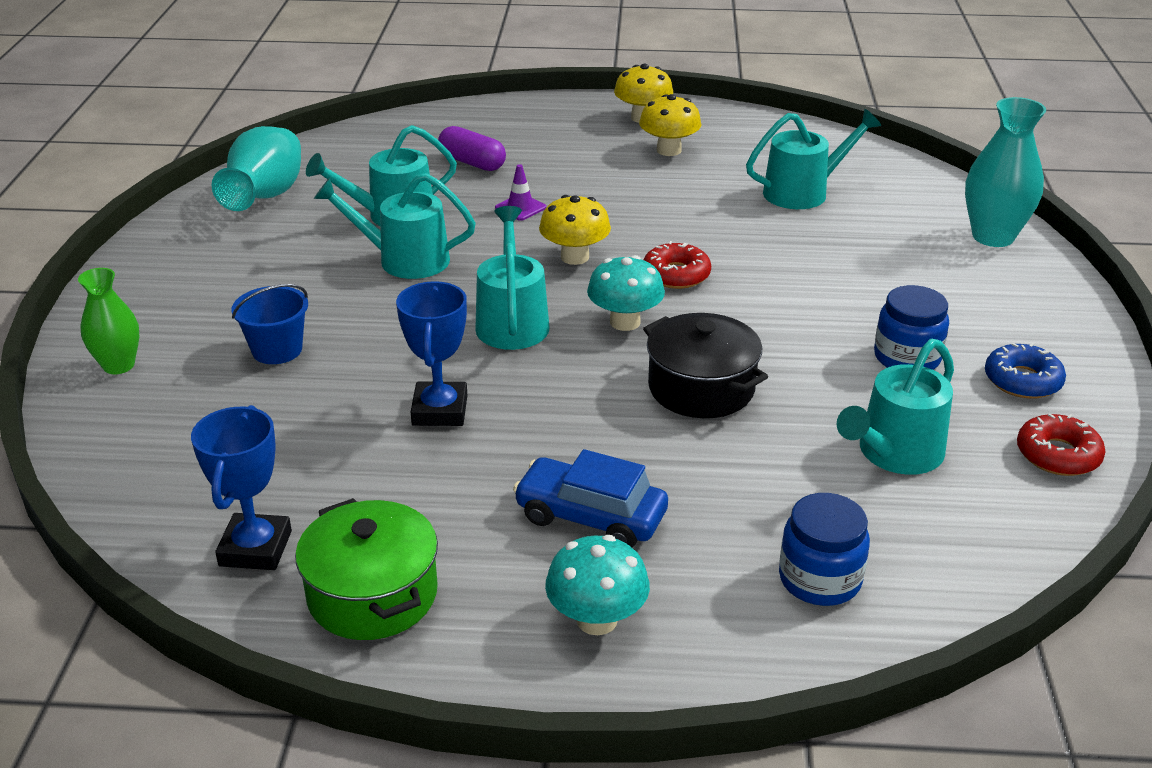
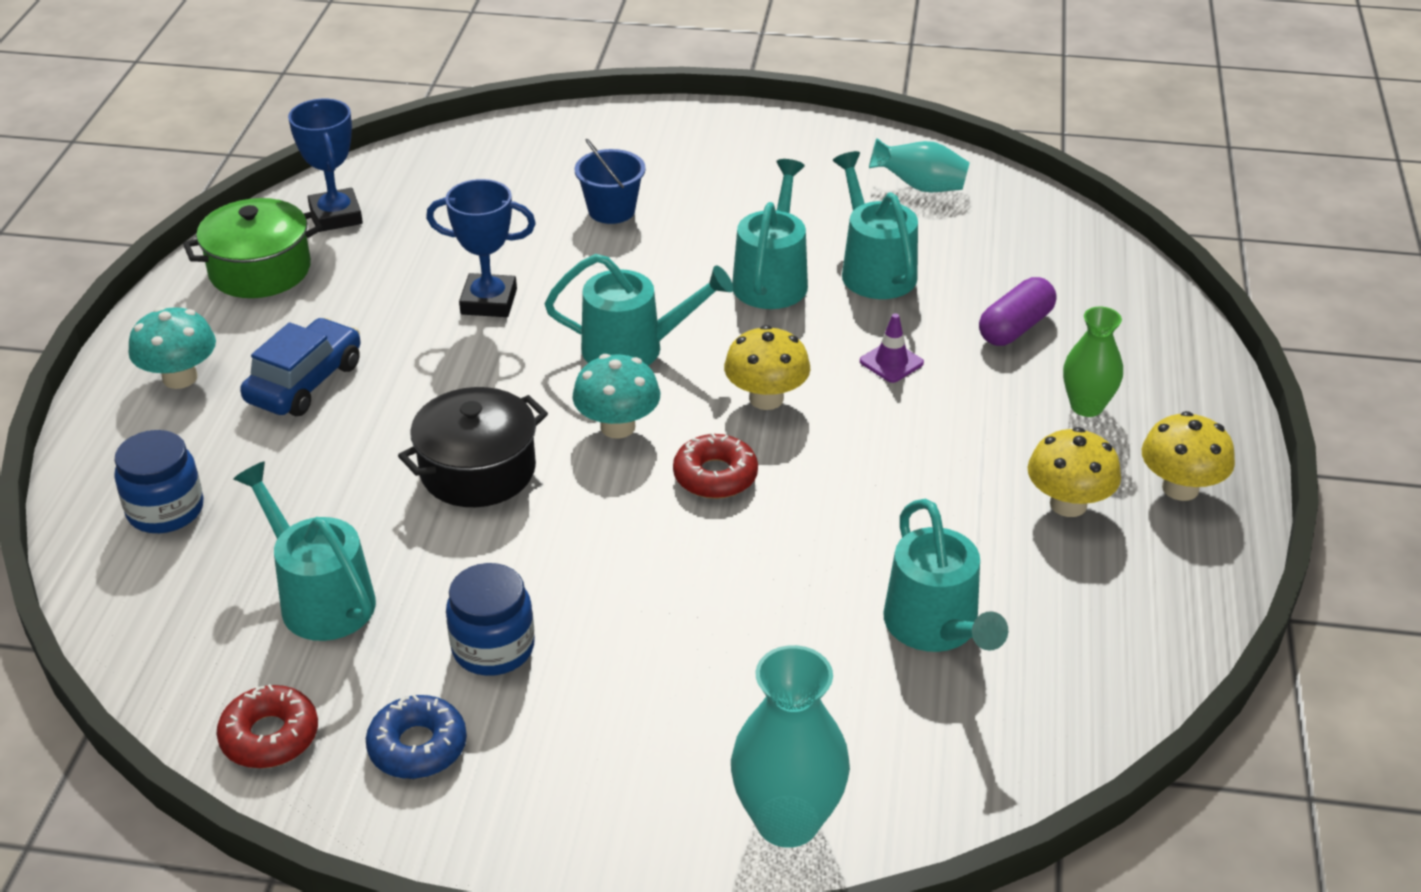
camera: 95 degrees right, 5 degrees up
green vase [78,268,139,374] -> green vase moved to [1063,307,1123,417]
blue trophy [191,405,292,570] -> blue trophy turned 60 degrees clockwise [288,99,363,232]
turquoise vase [211,126,301,211] -> turquoise vase [869,138,970,192], size x0.64

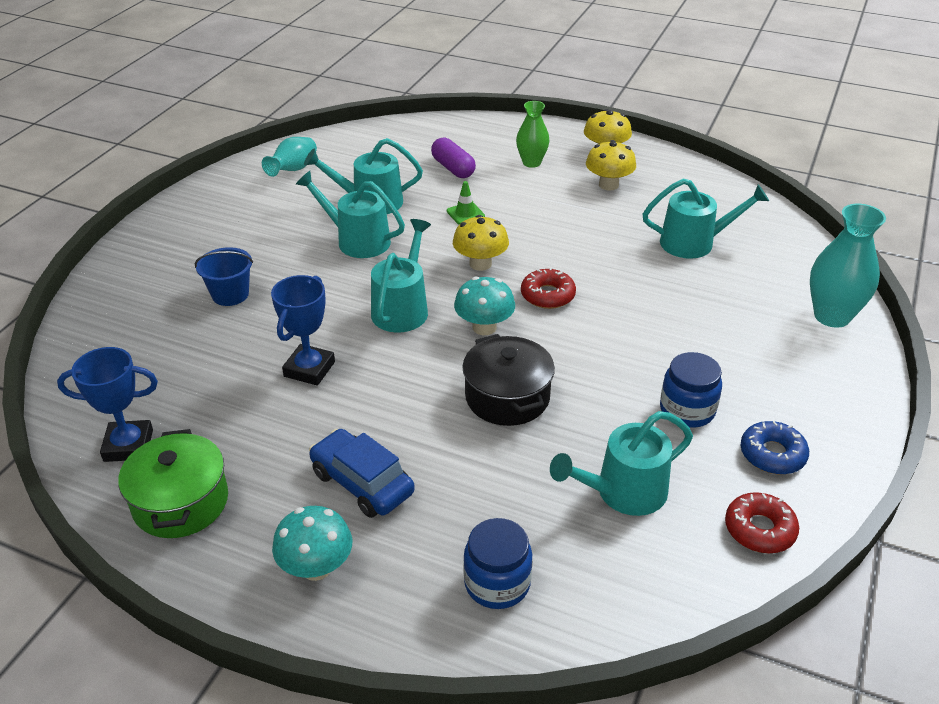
camera: 75 degrees left, 0 degrees up
purple traffic cone [860,313,924,383] -> green traffic cone [447,181,485,225]

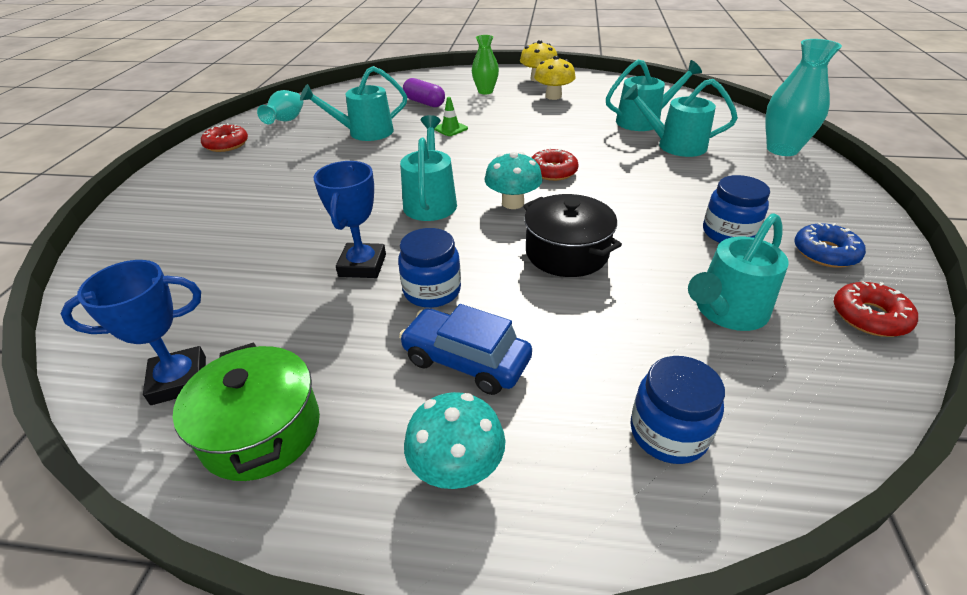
camera: 15 degrees left, 0 degrees up
blue bucket [195,247,253,306] -> none
turquoise watering can [296,171,405,258] -> turquoise watering can moved to [623,79,738,157]
yellow mushroom [453,215,509,271] -> none
none -> red donut [201,123,248,152]
none -> blue jar [398,228,461,308]

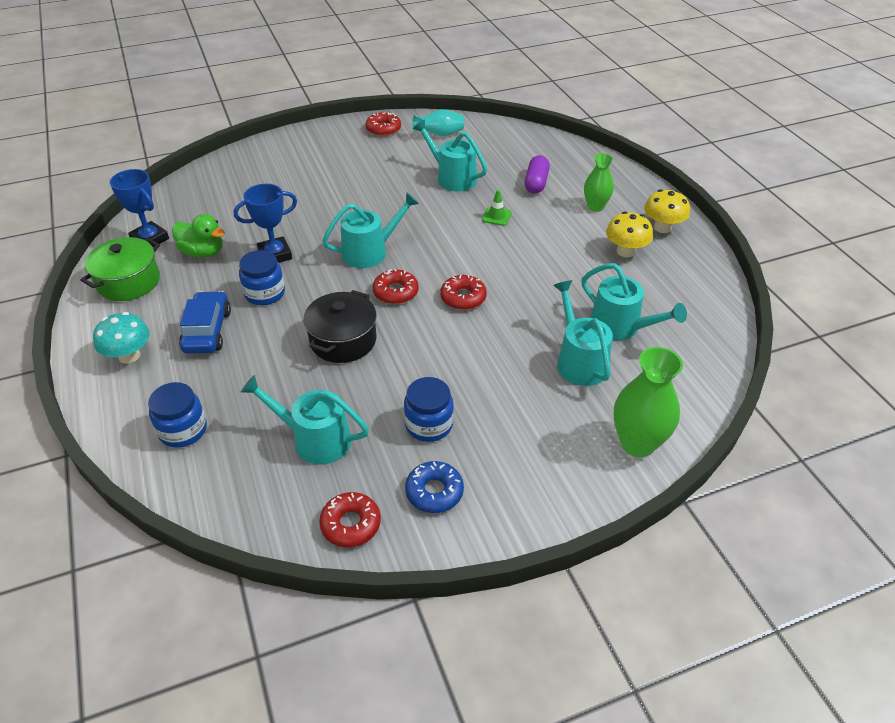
camera: 60 degrees right, 5 degrees up
turquoise mushroom [485,152,542,209] -> red donut [372,269,419,304]
turquoise vase [765,39,842,156] -> green vase [614,347,683,457]
none -> green duck [172,214,225,258]

